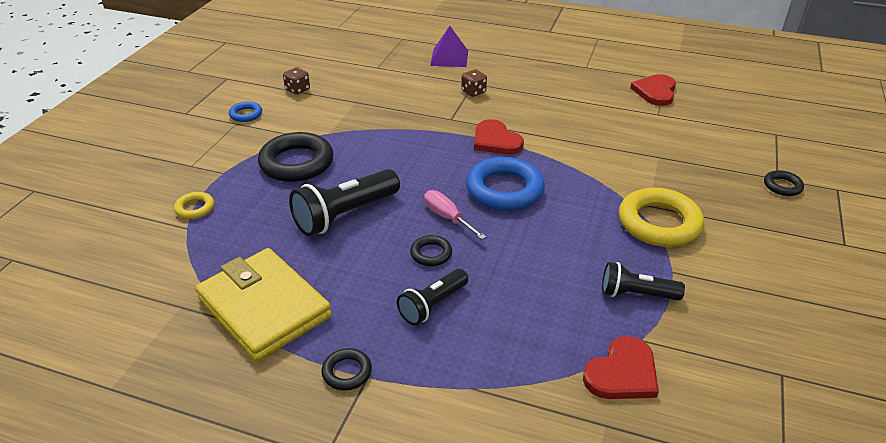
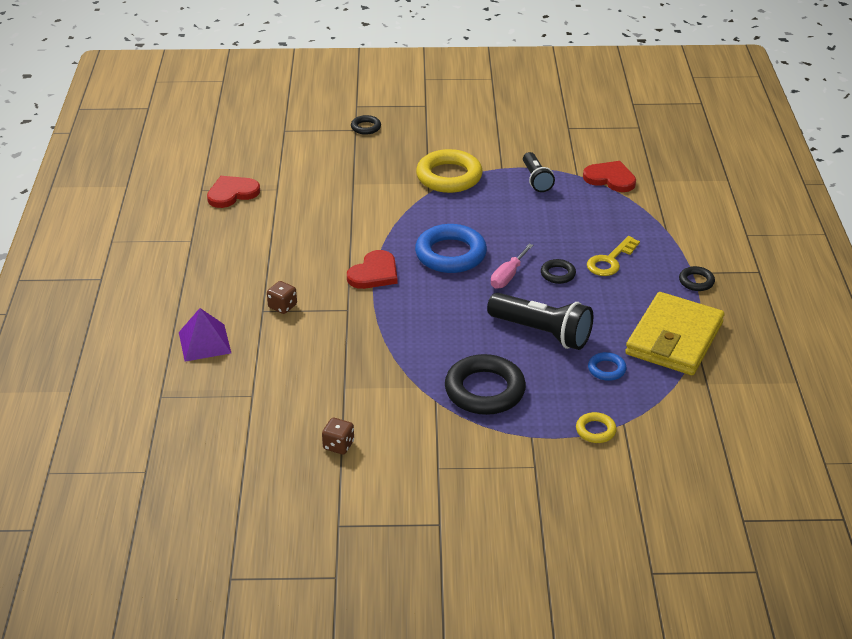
camera: 110 degrees left, 0 degrees up
blue ring [229,101,262,122] -> blue ring moved to [588,352,627,381]
black flashlight [397,269,468,325] -> yellow key [587,236,640,276]
red heart [630,74,676,106] -> red heart turned 150 degrees clockwise [207,176,260,208]

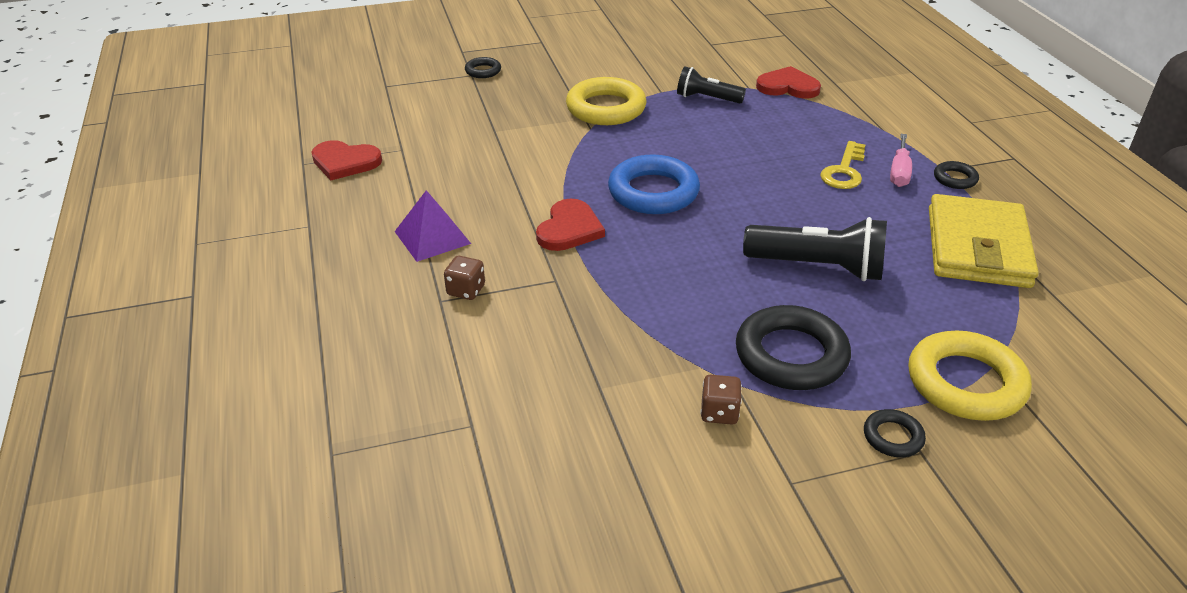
camera: 15 degrees left, 0 degrees up
purple pyramid [179,308,231,362] -> purple pyramid moved to [394,190,471,262]
red heart [207,176,260,208] -> red heart turned 120 degrees counterclockwise [311,140,382,180]
brown dice [322,418,354,455] -> brown dice moved to [701,375,742,425]
pink screwdriver [491,244,533,289] -> pink screwdriver moved to [890,134,912,187]
black flashlight [523,152,555,192] -> black flashlight turned 135 degrees clockwise [677,66,746,103]
black ring [541,259,576,284] -> black ring moved to [864,409,926,457]
yellow ring [576,412,617,443] -> yellow ring [908,331,1032,421], size x2.07
blue ring [588,352,627,381] -> none

